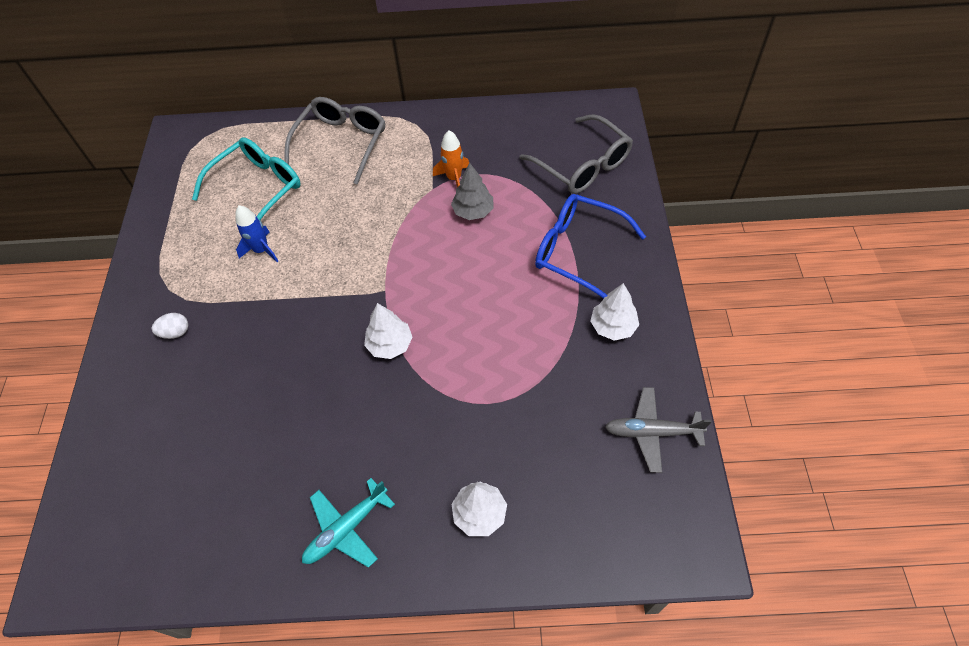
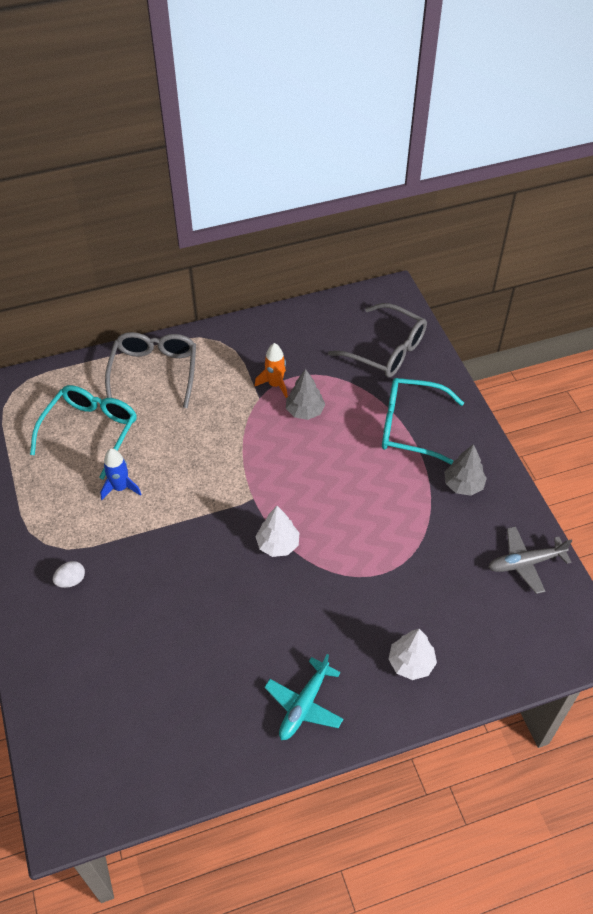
camera: 20 degrees left, 5 degrees down
blue glasses [535,194,646,299] -> turquoise glasses [382,378,464,464]
white tree [590,283,639,341] -> grey tree [444,444,487,496]

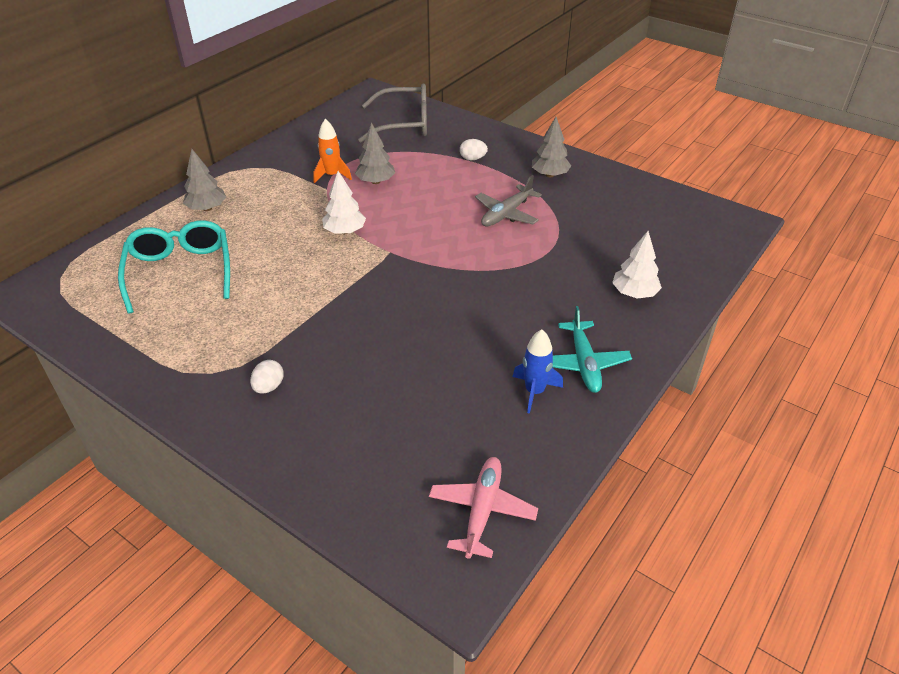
camera: 35 degrees left, 10 degrees down
blue rocket [100,448,142,500] -> blue rocket moved to [513,329,563,414]
grey glasses [105,332,196,408] -> grey tree [183,149,226,211]
white tree [256,506,300,557] -> white tree moved to [322,171,366,234]
turquoise glasses [382,378,464,464] -> white egg [460,139,488,160]
grey plane [488,526,572,594] -> grey plane moved to [475,175,542,226]
none -> pink plane [429,457,538,559]

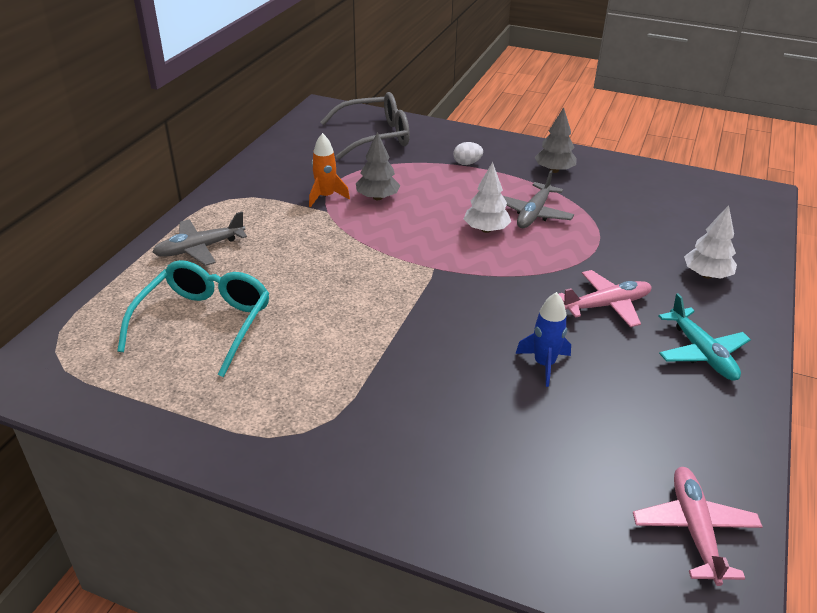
camera: 15 degrees left, 5 degrees down
turquoise glasses [118,220,230,314] -> turquoise glasses turned 45 degrees clockwise [117,260,269,377]
grey tree [183,149,226,211] -> grey plane [153,212,247,266]
white egg [250,360,284,394] -> none
white tree [322,171,366,234] -> white tree moved to [464,162,511,233]
blue rocket [513,329,563,414] -> blue rocket moved to [515,292,571,387]
none -> pink plane [559,270,652,327]

